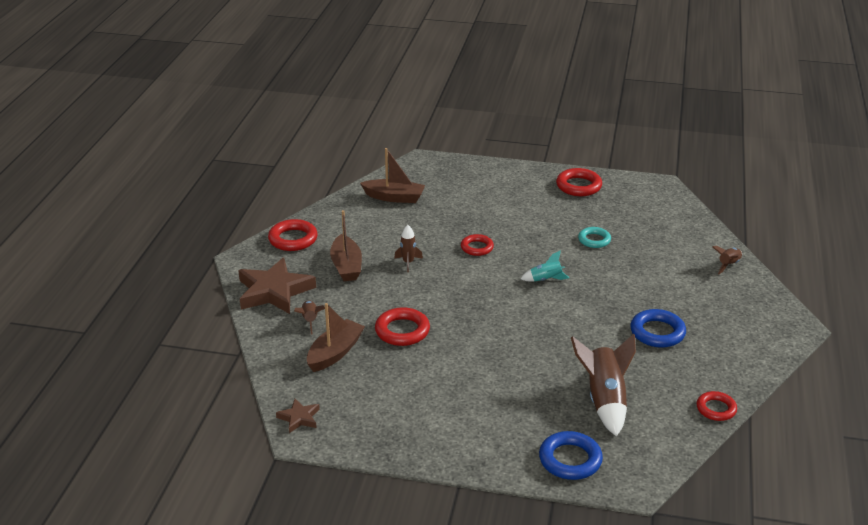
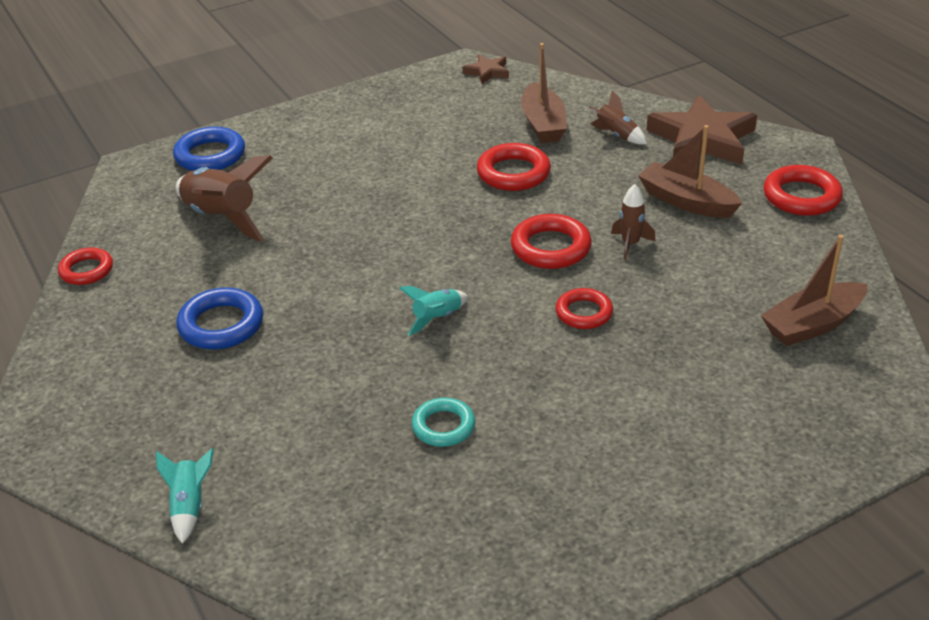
camera: 140 degrees right, 5 degrees up
red ring [556,168,602,196] -> red ring moved to [511,214,592,269]
brown rocket [712,246,742,275] -> turquoise rocket [156,448,214,544]

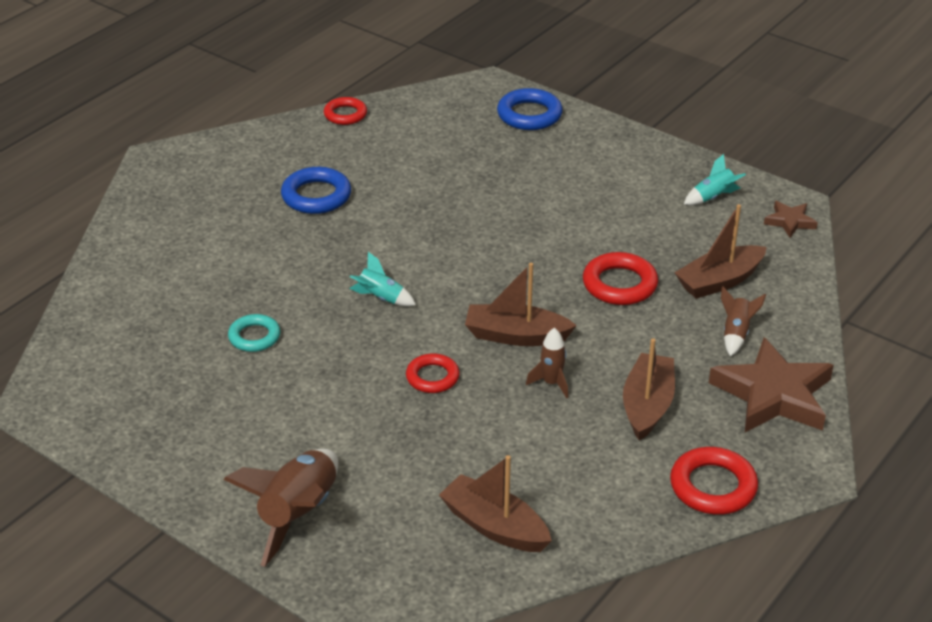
camera: 65 degrees right, 0 degrees up
turquoise rocket [156,448,214,544] -> turquoise rocket moved to [684,154,746,205]
brown rocket [176,155,273,242] -> brown rocket moved to [223,449,338,567]
red ring [511,214,592,269] -> brown boat [465,263,577,346]

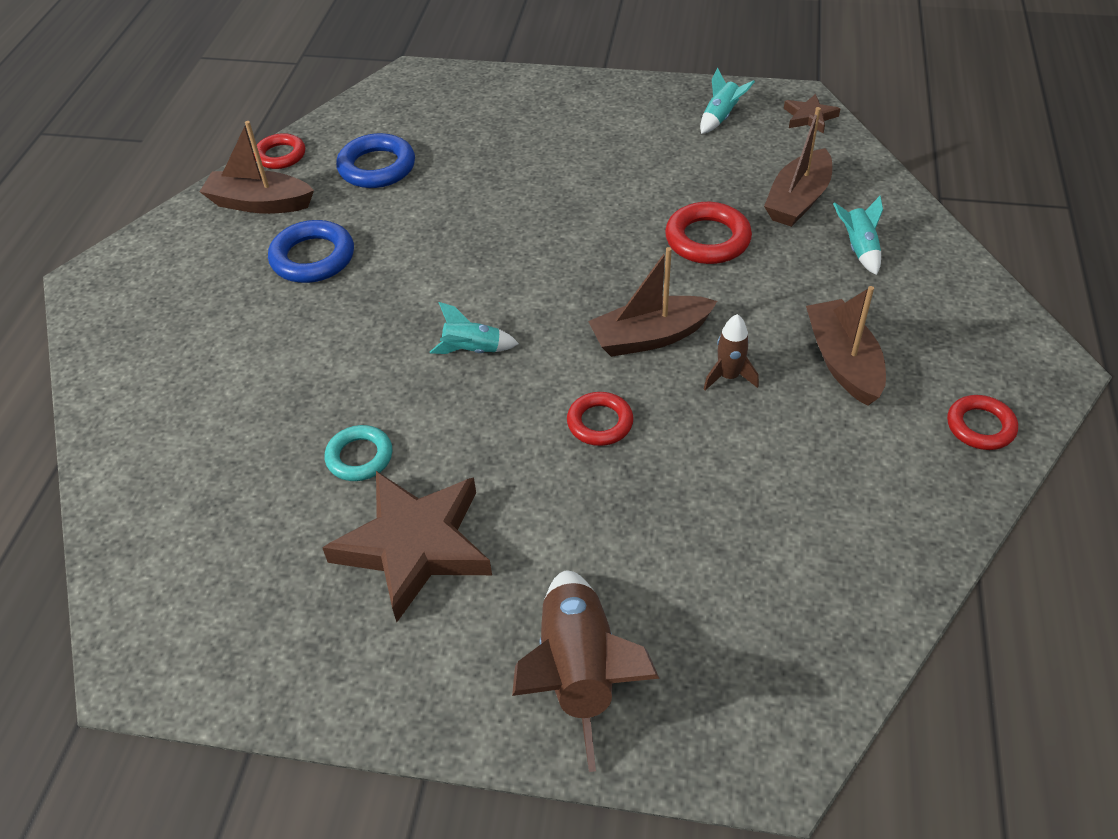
camera: 25 degrees left, 10 degrees up
brown boat [439,455,552,552] -> brown boat moved to [199,121,314,214]
blue ring [497,88,563,130] -> blue ring moved to [336,133,415,188]
red ring [670,447,758,515] -> red ring [947,395,1018,450], size x0.67
brown star [709,337,834,432] -> brown star moved to [322,471,492,622]
brown rocket [721,286,766,356] -> turquoise rocket [833,196,883,275]

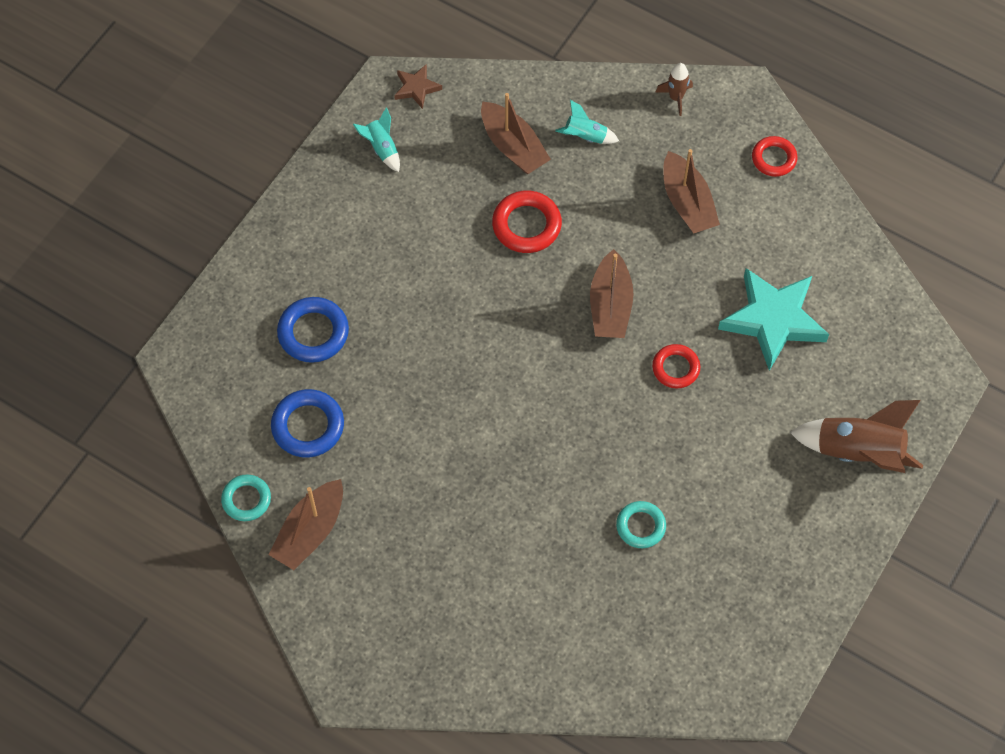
camera: 70 degrees left, 15 degrees up
red ring [254,133,305,169] -> turquoise ring [221,474,271,521]
blue ring [268,220,354,283] -> blue ring moved to [277,297,349,363]
brown star [322,471,492,622] -> none
turquoise rocket [430,302,519,354] -> none
brown rocket [704,314,759,390] -> brown rocket moved to [655,63,693,116]
brown boat [806,286,886,406] -> brown boat turned 120 degrees counterclockwise [663,149,720,234]
none -> turquoise star [718,268,829,371]

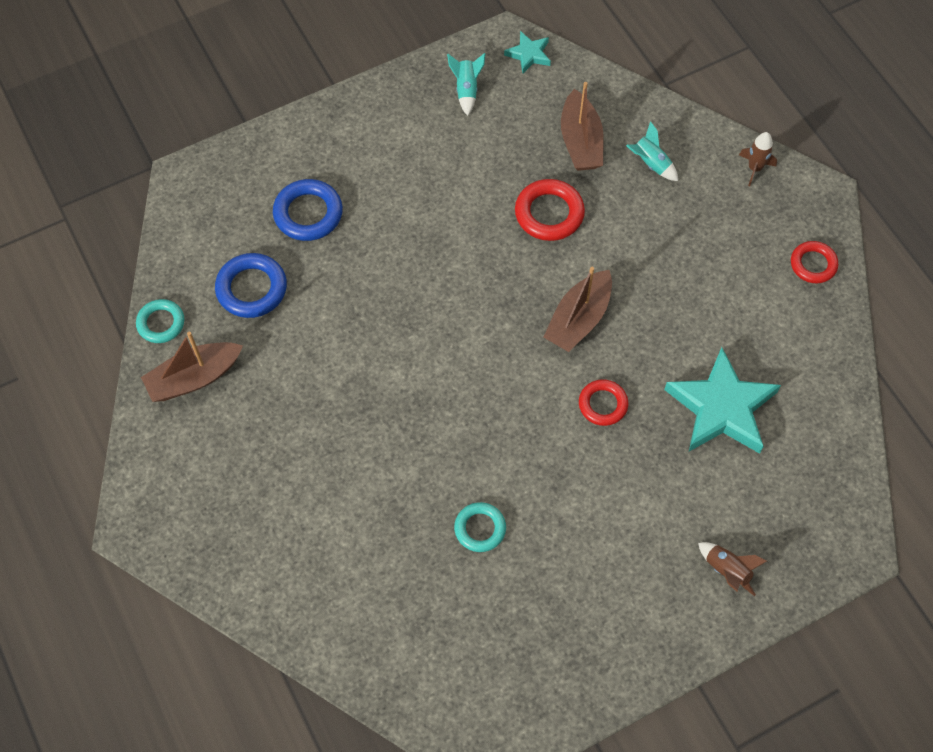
camera: 30 degrees right, 0 degrees up
brown star [394,65,442,109] -> turquoise star [504,31,551,73]
brown boat [663,149,720,234] -> none
brown rocket [790,400,923,473] -> brown rocket [698,542,767,596], size x0.52

